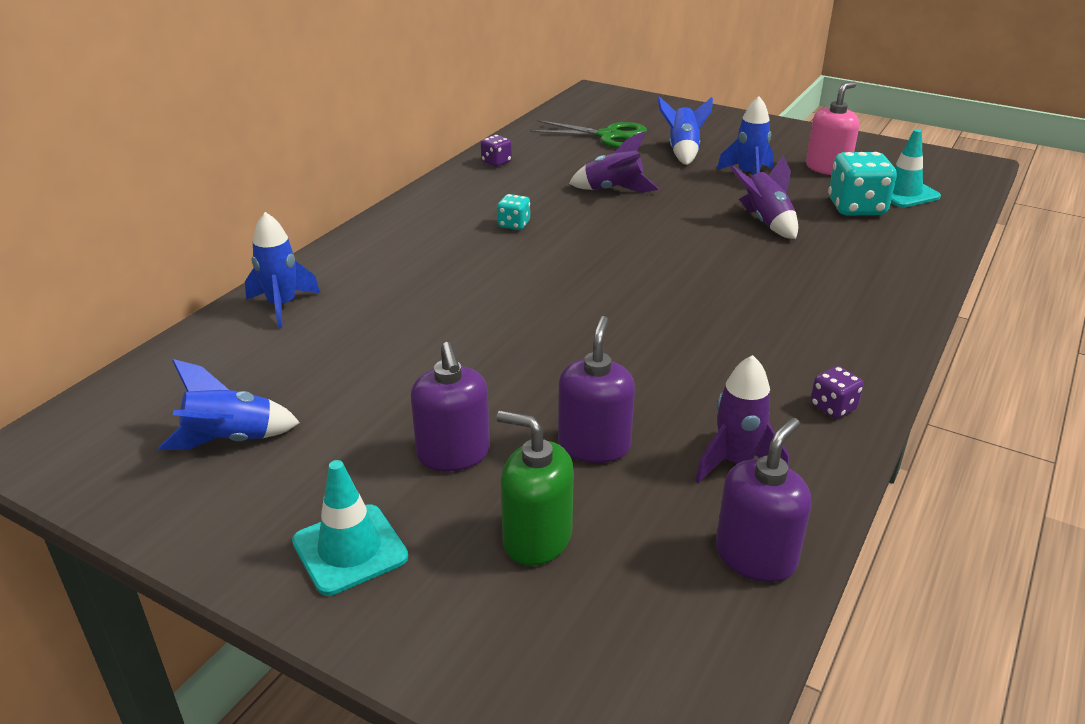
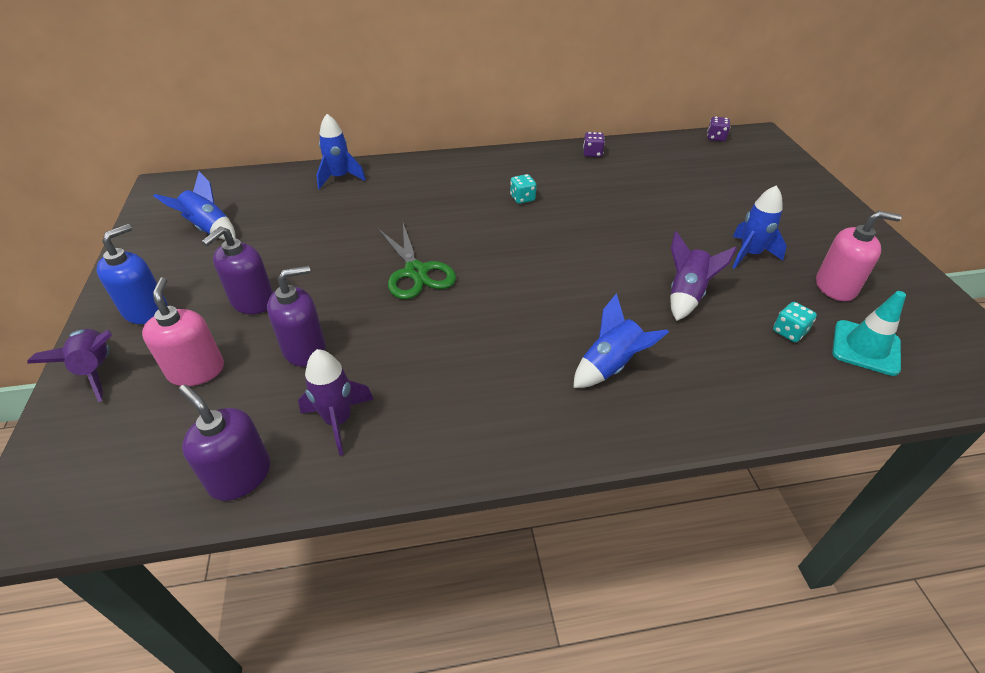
camera: 50 degrees right, 10 degrees up
turquoise traffic cone [292,460,408,596] -> blue soap dispenser [96,224,168,324]
green soap dispenser [496,410,574,566] -> pink soap dispenser [142,277,224,386]
green scissors [530,120,647,149] -> green scissors moved to [378,223,456,299]
purple rocket [569,132,659,193] -> purple rocket moved to [27,329,112,402]
blue rocket [658,96,713,165] -> blue rocket moved to [573,293,669,388]
purple soap dispenser [716,418,811,582] -> purple soap dispenser turned 135 degrees counterclockwise [179,384,270,501]
purple dice [810,366,864,419] -> purple dice moved to [707,116,731,141]
turquoise dice [828,152,897,215] -> turquoise dice [773,302,817,342], size x0.52

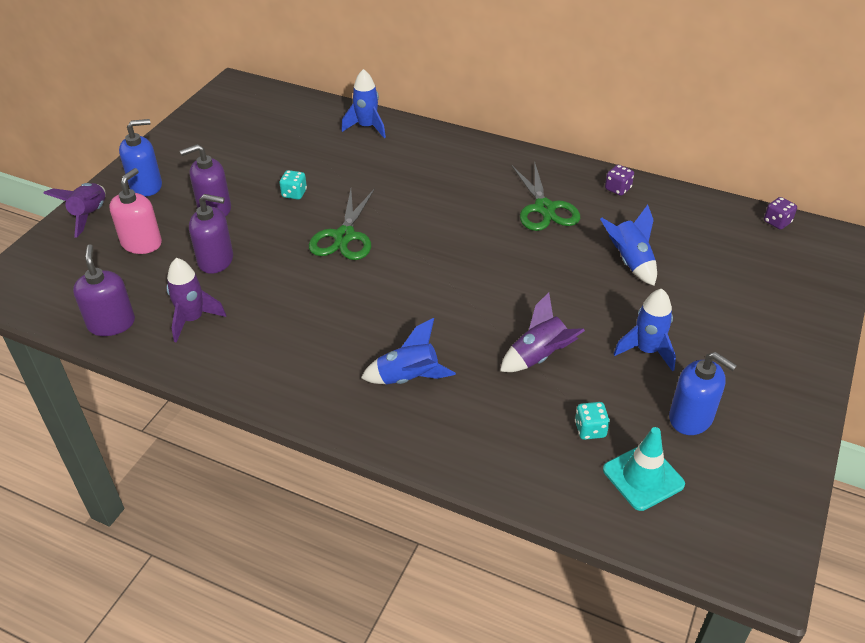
camera: 35 degrees right, 0 degrees up
blue rocket [154,171,236,240] -> blue rocket moved to [600,205,657,286]
turquoise dice [510,174,536,204] -> turquoise dice moved to [279,170,307,200]
pink soap dispenser [816,211,902,301] -> blue soap dispenser [669,352,737,435]
none -> green scissors [512,161,580,231]

